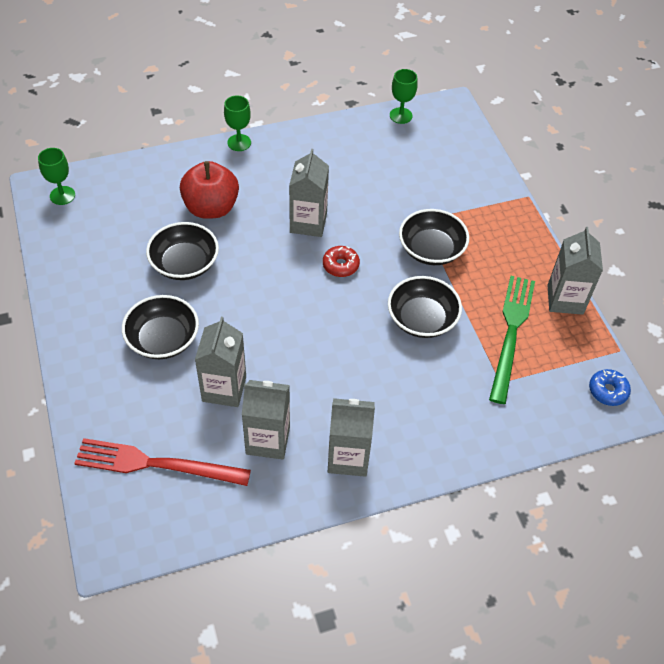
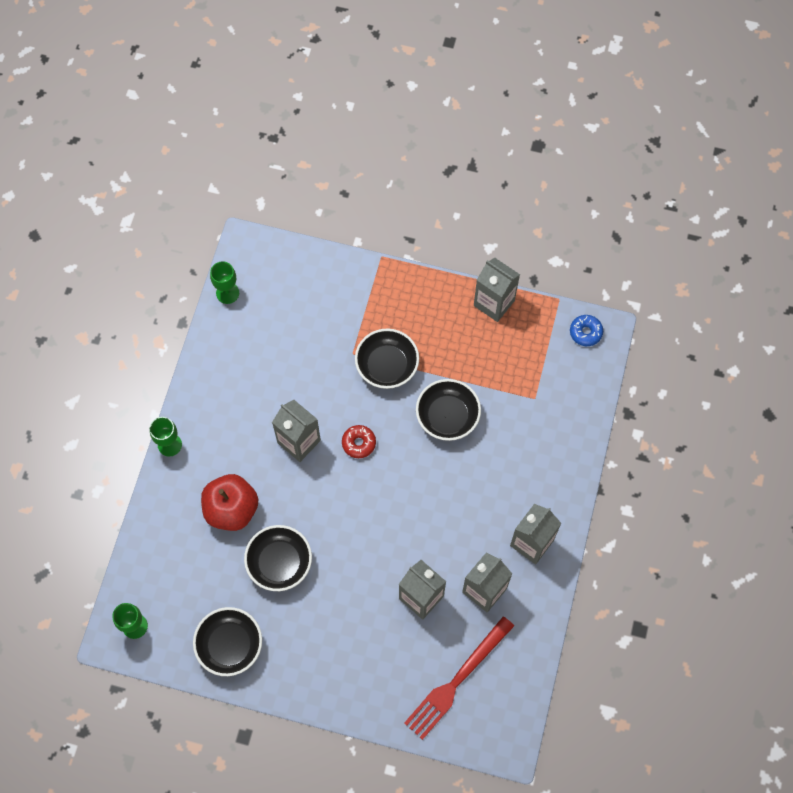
camera: 55 degrees left, 15 degrees up
black bowl [122,295,199,359] -> black bowl moved to [193,607,262,676]
green fork [489,276,535,404] -> none

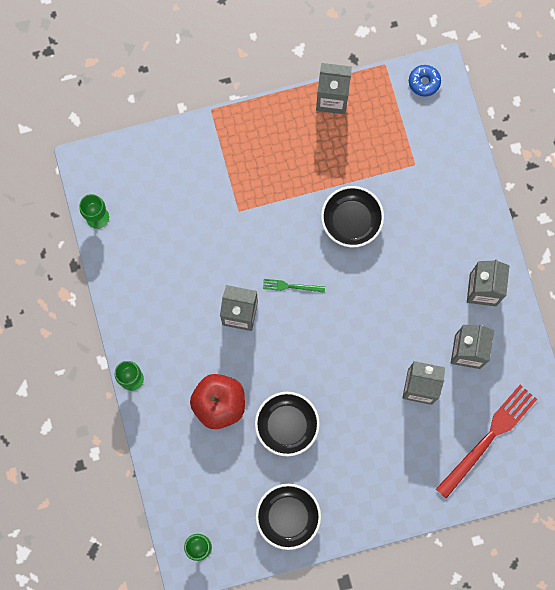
camera: 30 degrees left, 10 degrees up
red donut [342,425,376,458] -> green fork [263,279,325,293]
black bowl [355,328,419,389] -> none
red fork [404,616,514,740] -> red fork turned 150 degrees counterclockwise [436,385,537,498]

